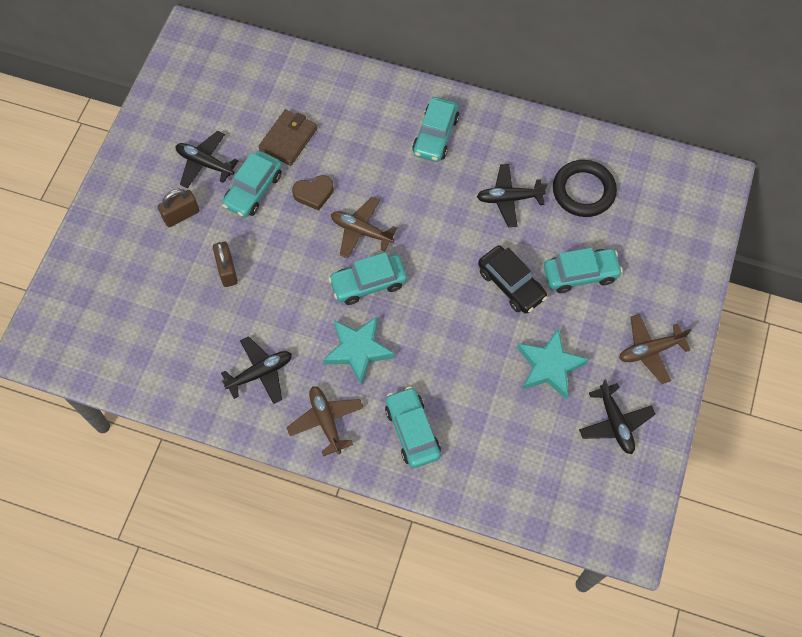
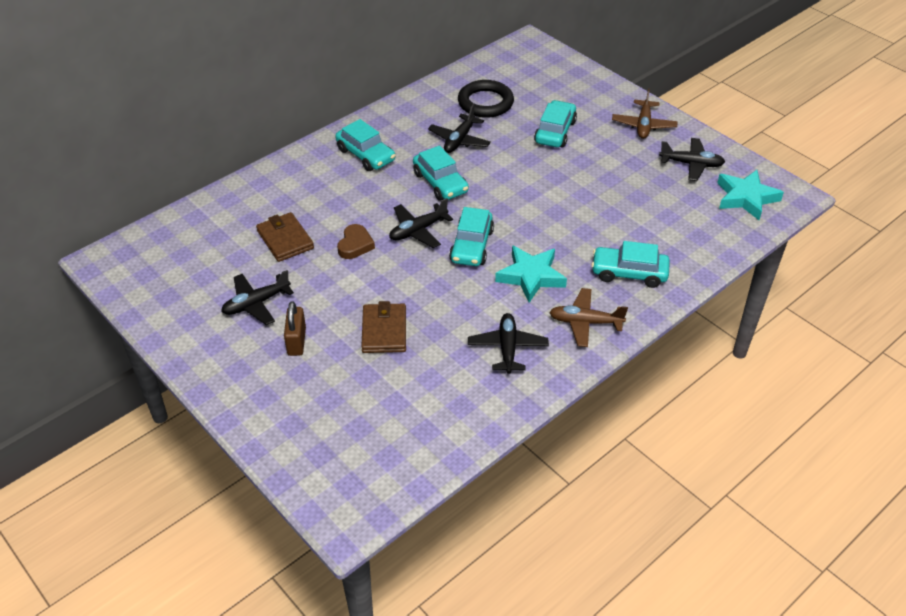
camera: 60 degrees left, 20 degrees down
brown padlock [213,242,238,287] -> brown wallet [361,301,406,353]
turquoise car [222,151,282,218] -> turquoise car moved to [413,145,469,201]
brown plane [331,197,397,259] -> black plane [389,198,453,248]
black car [478,245,547,314] -> none
turquoise star [517,328,589,399] -> turquoise star moved to [717,170,784,220]

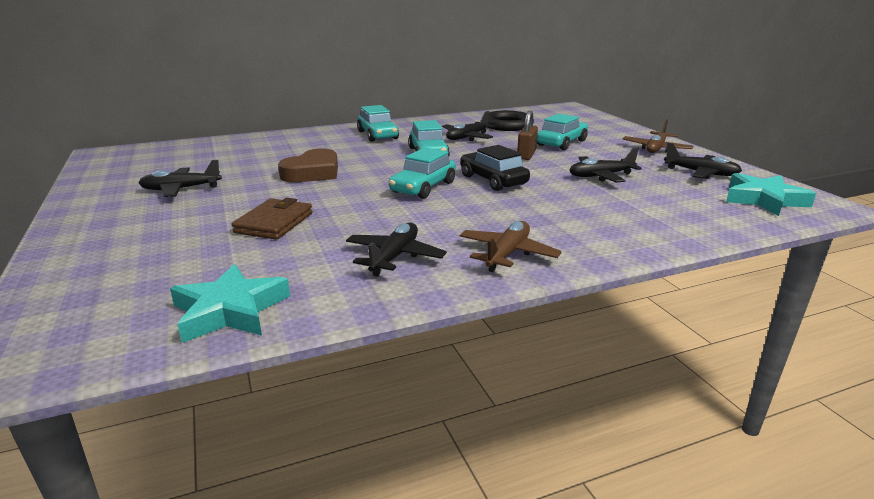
camera: 20 degrees right, 20 degrees down
brown wallet [256,212,314,262] -> none
brown padlock [284,301,306,356] -> brown padlock moved to [517,110,538,160]
brown heart [337,224,375,259] -> brown heart [278,149,338,182], size x1.53
black plane [389,198,453,248] -> black plane moved to [569,148,642,183]
turquoise star [495,245,567,303] -> turquoise star moved to [170,264,290,343]
brown plane [549,288,628,347] -> brown plane turned 90 degrees clockwise [460,221,562,272]
turquoise car [591,241,670,288] -> none
none -> black car [460,145,530,191]

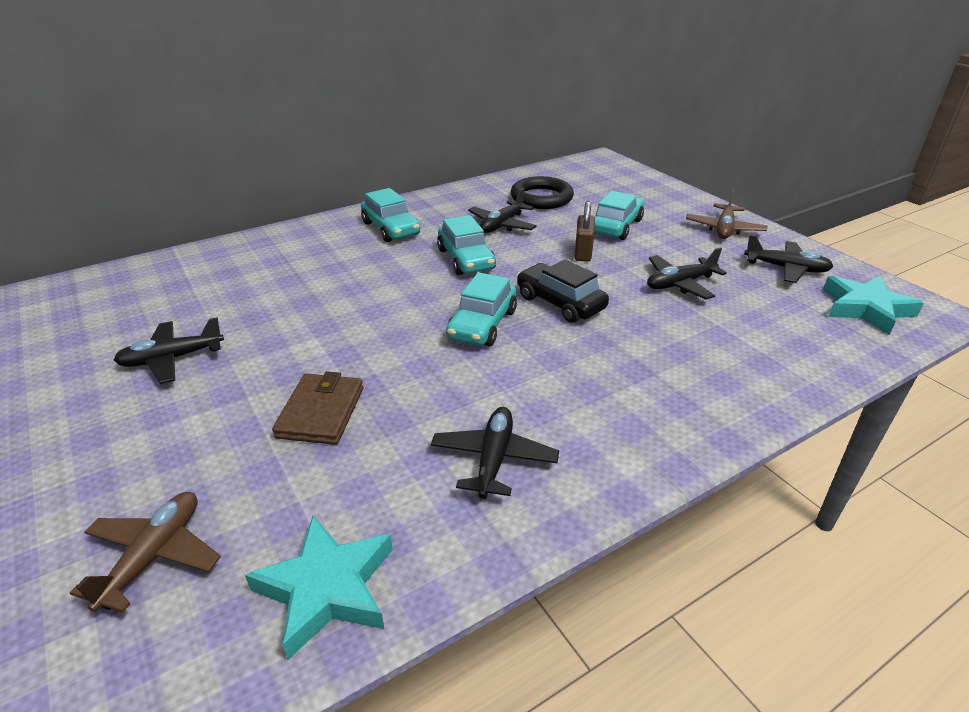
camera: 10 degrees left, 10 degrees up
brown heart [278,149,338,182] -> none
brown plane [460,221,562,272] -> brown plane moved to [70,492,221,613]

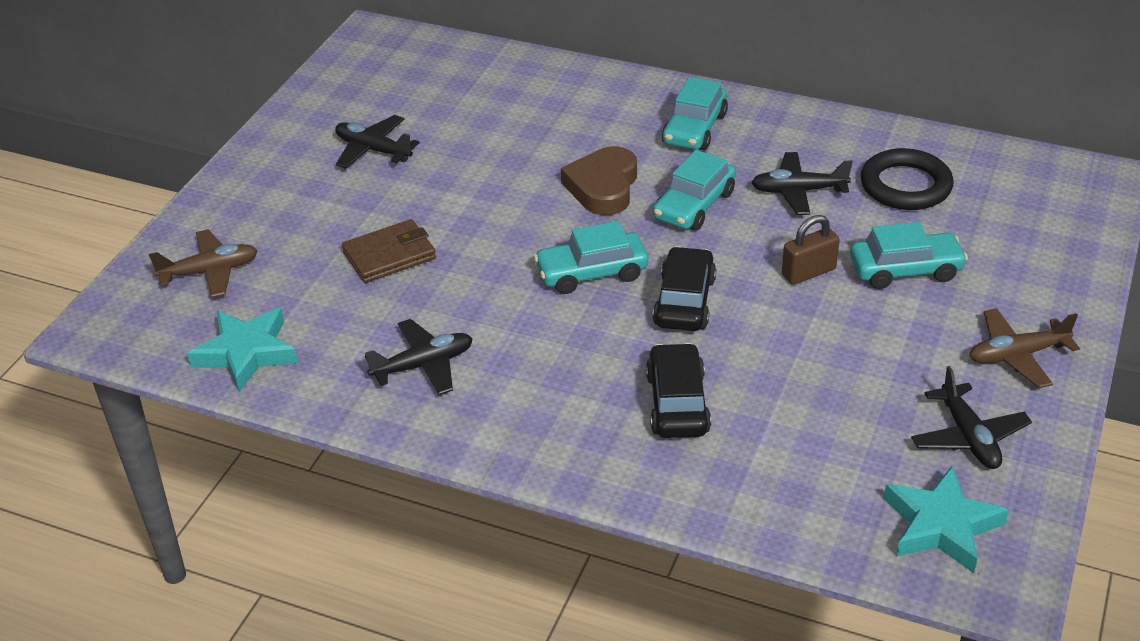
camera: 55 degrees right, 5 degrees up
black plane [647,247,727,299] -> none
none -> brown heart [561,146,637,215]
none -> black car [646,343,711,438]

